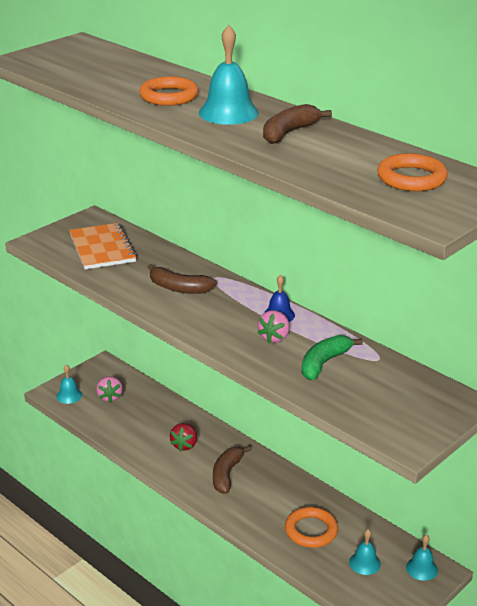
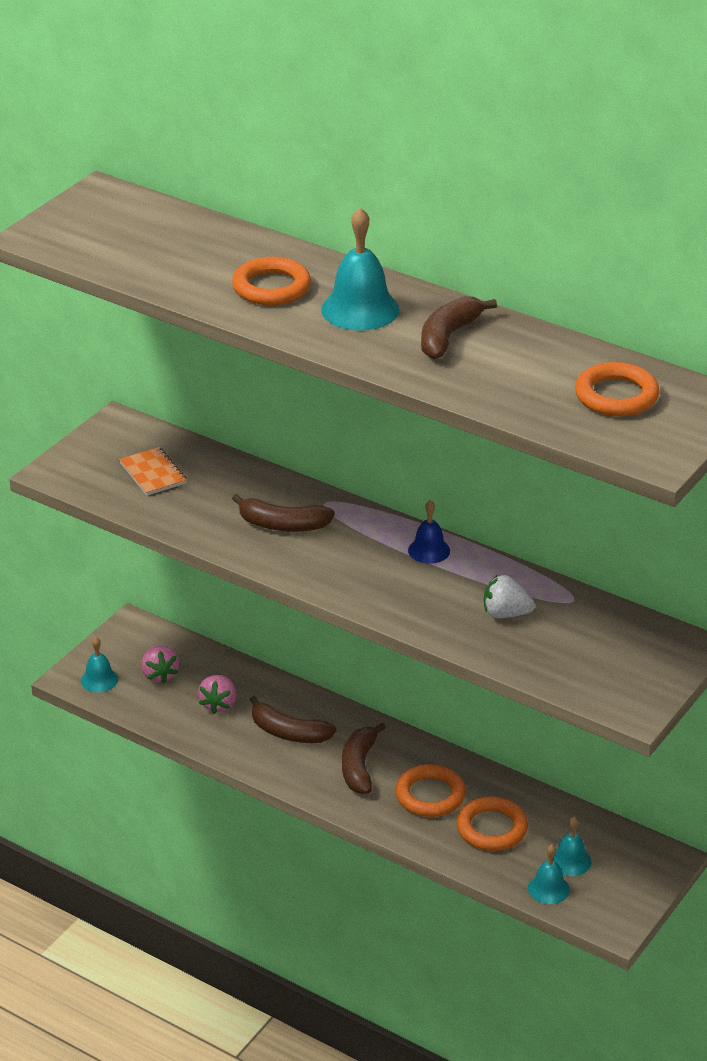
camera: 10 degrees left, 5 degrees up
orange notebook [69,223,137,269] -> orange notebook [119,447,187,495], size x0.60
red strawberry [170,423,197,451] -> brown banana [250,696,337,743]
pink strawberry [257,310,290,343] -> pink strawberry moved to [198,675,236,714]
green banana [301,335,363,380] -> white strawberry [484,575,535,618]
turquoise bell [406,534,438,581] -> turquoise bell moved to [528,844,570,904]
none -> orange ring [395,764,466,817]

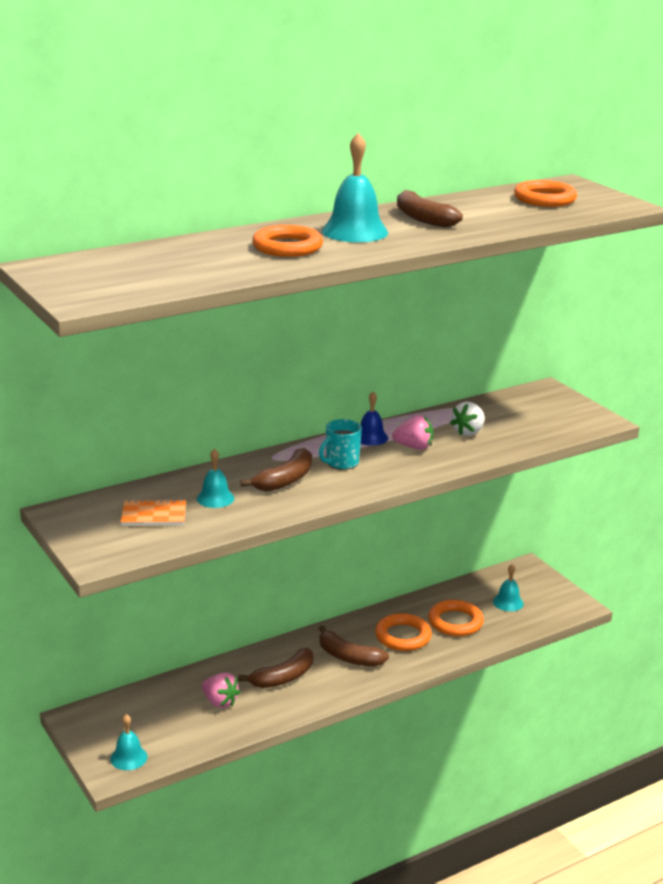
camera: 65 degrees left, 10 degrees down
pink strawberry [141,645,179,684] -> pink strawberry moved to [392,415,433,450]
turquoise bell [528,844,570,904] -> turquoise bell moved to [197,449,234,508]
none -> turquoise mug [319,419,362,470]

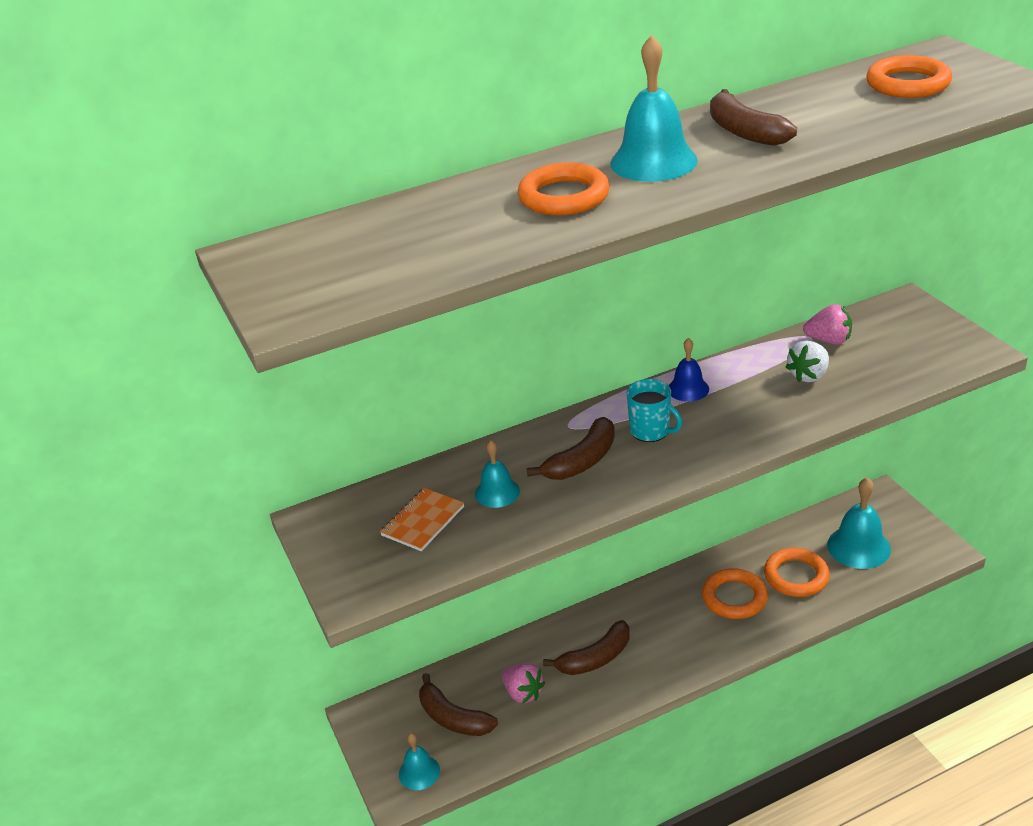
camera: 10 degrees right, 10 degrees up
orange notebook [121,499,186,525] -> orange notebook turned 60 degrees counterclockwise [380,488,464,551]
turquoise mug [319,419,362,470] -> turquoise mug turned 105 degrees counterclockwise [627,379,682,442]
brown banana [319,626,389,667] -> brown banana moved to [419,673,498,736]
pink strawberry [392,415,433,450] -> pink strawberry moved to [803,304,852,345]
turquoise bell [493,564,524,611] -> turquoise bell [827,477,891,569], size x1.72

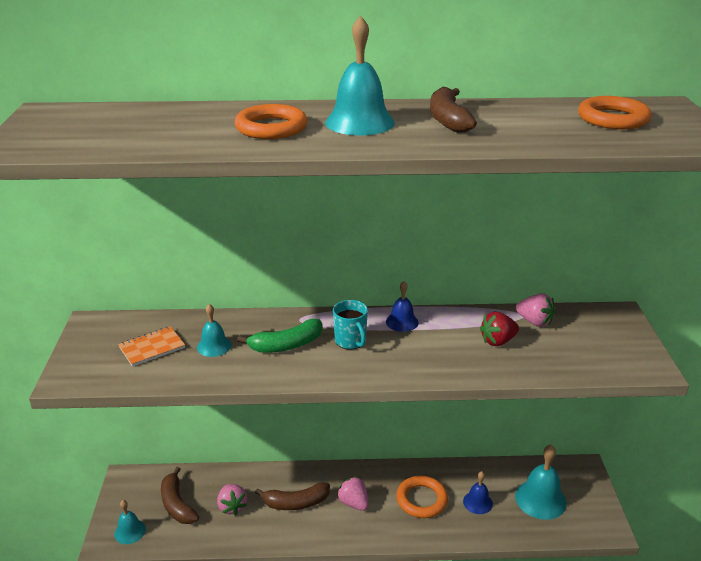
camera: 20 degrees right, 5 degrees down
brown banana [527,417,615,480] -> green banana [237,319,323,353]
orange ring [764,548,830,597] -> blue bell [463,471,493,514]
white strawberry [786,341,829,382] -> red strawberry [480,312,519,346]
none -> pink strawberry [337,476,369,511]

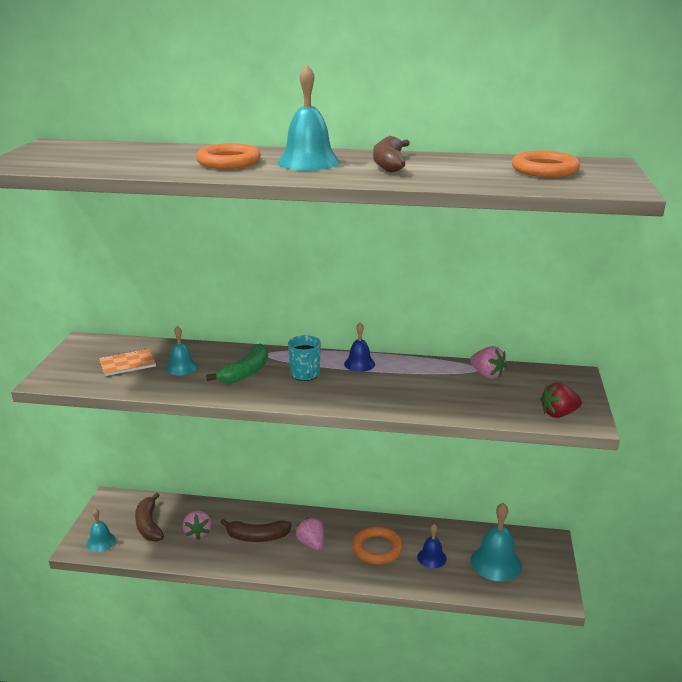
camera: 10 degrees right, 5 degrees down
green banana [237,319,323,353] -> green banana turned 45 degrees counterclockwise [206,344,268,384]
red strawberry [480,312,519,346] -> red strawberry moved to [540,382,582,418]

